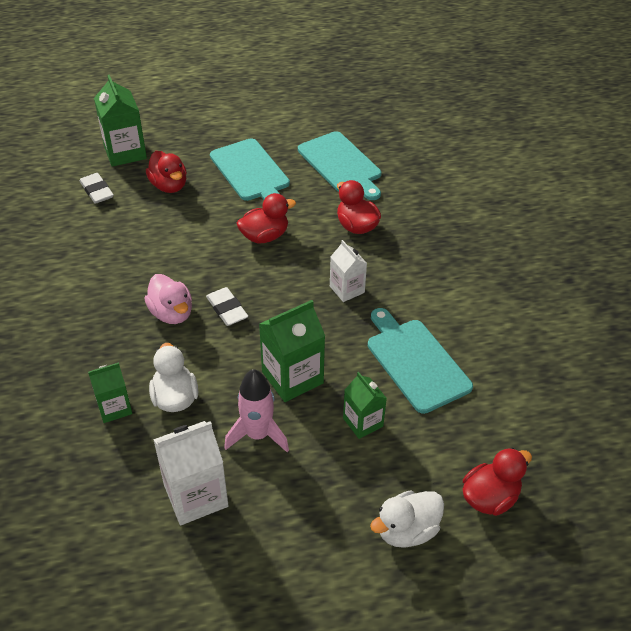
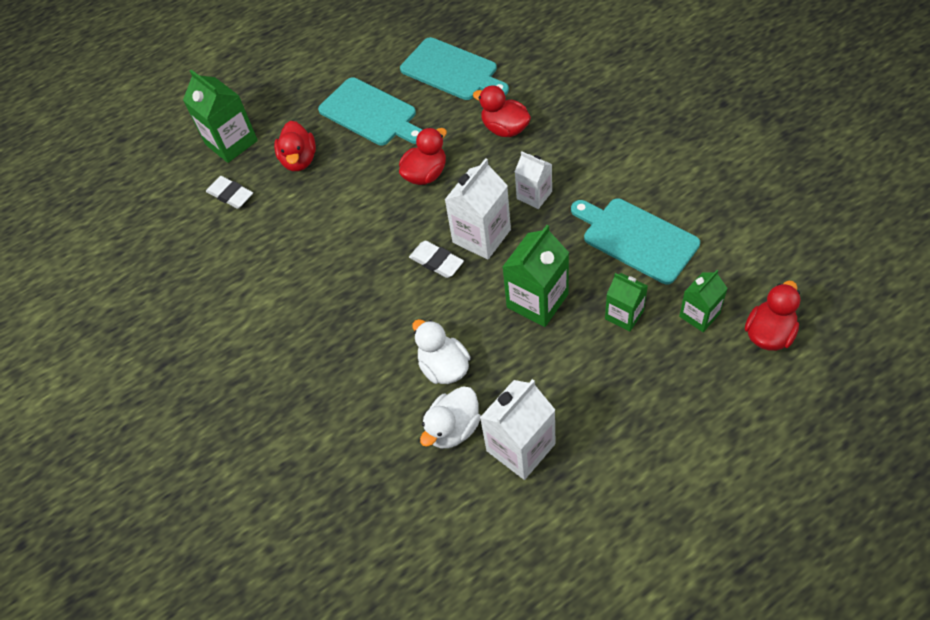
camera: 15 degrees left, 10 degrees up
green carton [88,362,132,423] -> green carton moved to [679,270,728,332]
pink duck [144,274,192,324] -> none
red duck [146,151,187,193] -> red duck turned 45 degrees clockwise [274,121,316,171]
pink rocket [224,369,289,452] -> none
white duck [370,490,444,548] -> white duck moved to [420,386,481,449]
none -> white carton [445,158,511,260]

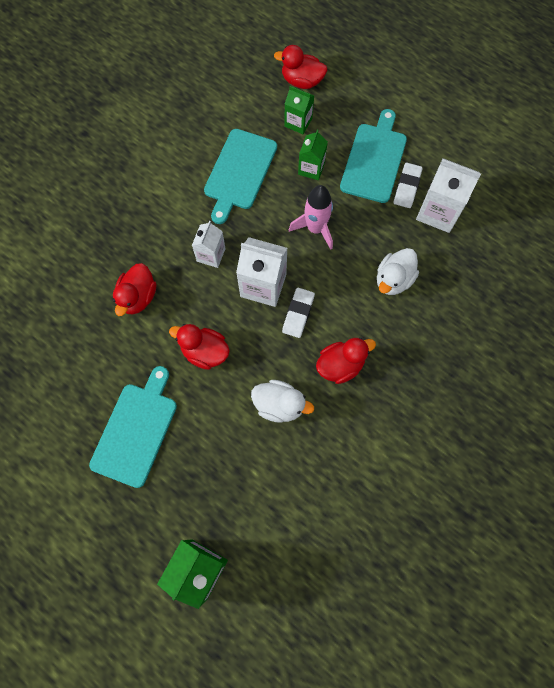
camera: 115 degrees left, 15 degrees up
white eraser [206,176,253,209] -> white eraser moved to [394,163,423,208]
red duck [274,121,316,171] -> red duck moved to [316,337,376,384]
turquoise cutting board [400,37,509,100] -> turquoise cutting board moved to [340,109,407,203]
white duck [420,386,481,449] -> white duck moved to [251,380,314,423]
green carton [503,225,569,327] -> pink rocket [289,185,333,250]

